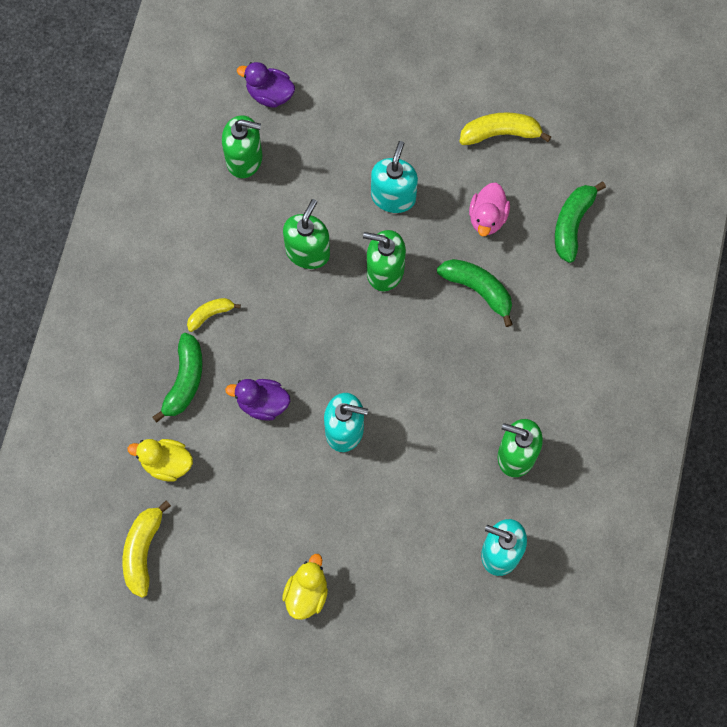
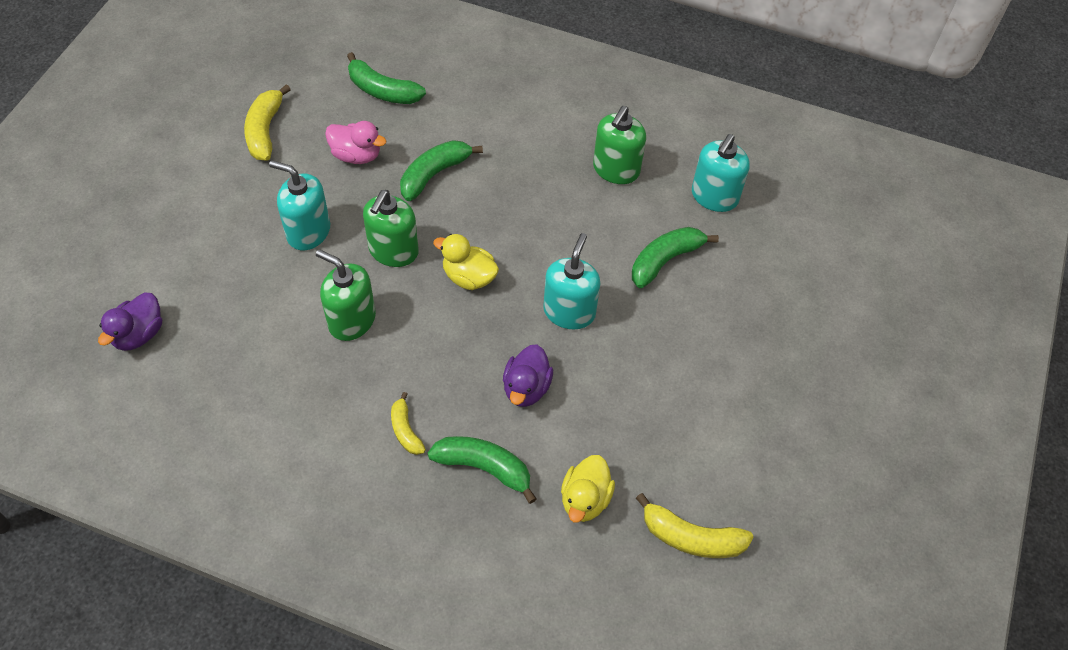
camera: 85 degrees left, 15 degrees down
green soap dispenser [222,115,263,178] -> none
yellow duck [282,554,328,620] -> yellow duck moved to [433,234,499,290]
none -> green banana [632,227,719,288]

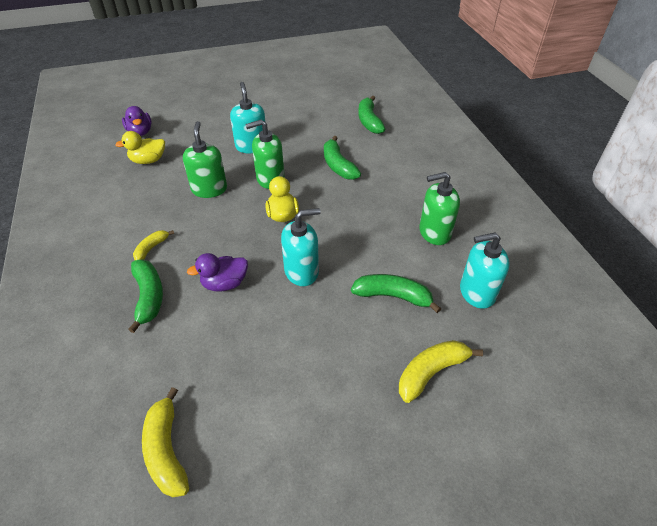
camera: 55 degrees right, 10 degrees down
purple duck [98,292,162,351] -> purple duck turned 105 degrees counterclockwise [122,106,152,136]
yellow banana [244,84,291,161] -> yellow banana moved to [399,340,483,403]
pink duck [325,121,387,164] -> none
green banana [400,140,483,201] -> green banana turned 120 degrees counterclockwise [324,136,361,180]
yellow duck [561,455,615,523] -> yellow duck moved to [115,131,165,164]

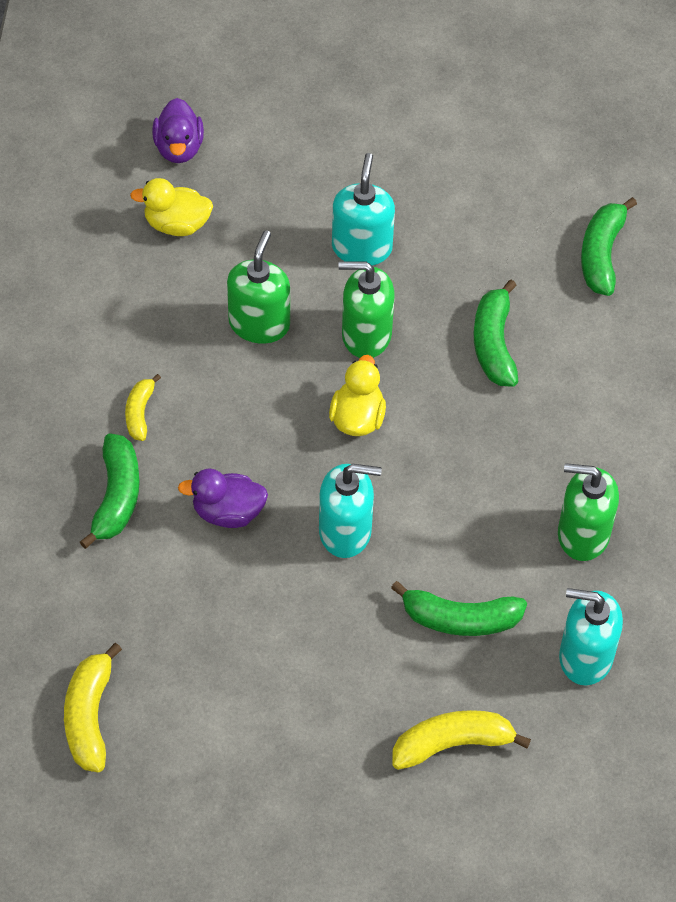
camera: 20 degrees right, 10 degrees up
yellow banana [133,230,174,260] -> yellow banana turned 45 degrees counterclockwise [125,374,161,441]
green banana [351,274,441,313] -> green banana turned 150 degrees clockwise [391,581,527,636]

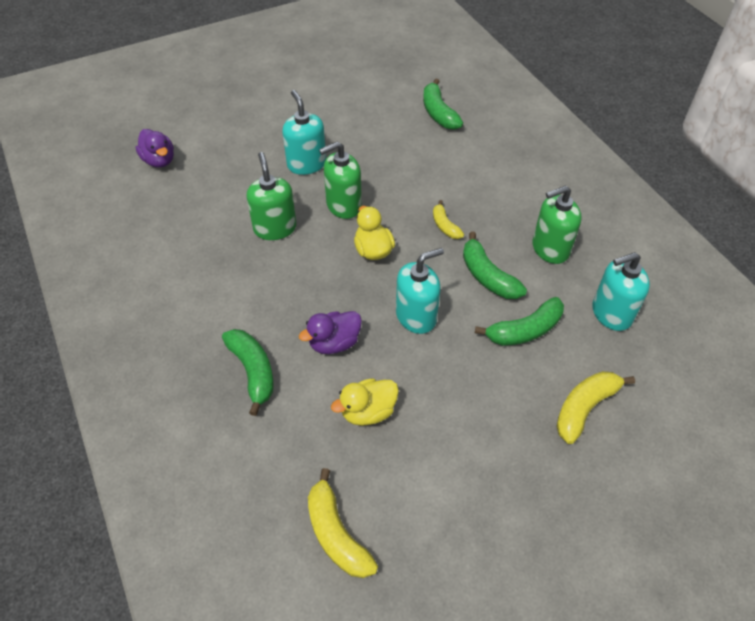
camera: 30 degrees left, 5 degrees down
yellow banana [125,374,161,441] -> yellow banana moved to [433,200,464,239]
yellow duck [130,178,213,236] -> yellow duck moved to [331,378,399,426]
green banana [474,280,518,387] -> green banana moved to [463,232,527,299]

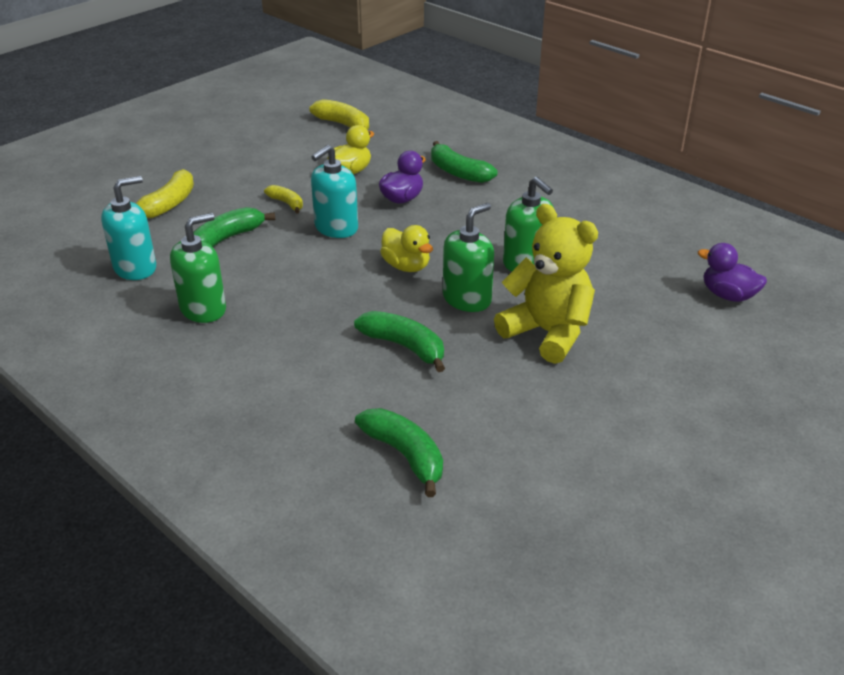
camera: 160 degrees right, 15 degrees down
turquoise soap dispenser [282,90,326,175] -> yellow teddy bear [494,204,598,364]
yellow banana [433,200,464,239] -> yellow banana moved to [264,185,303,214]
green banana [463,232,527,299] -> green banana moved to [354,311,445,372]

